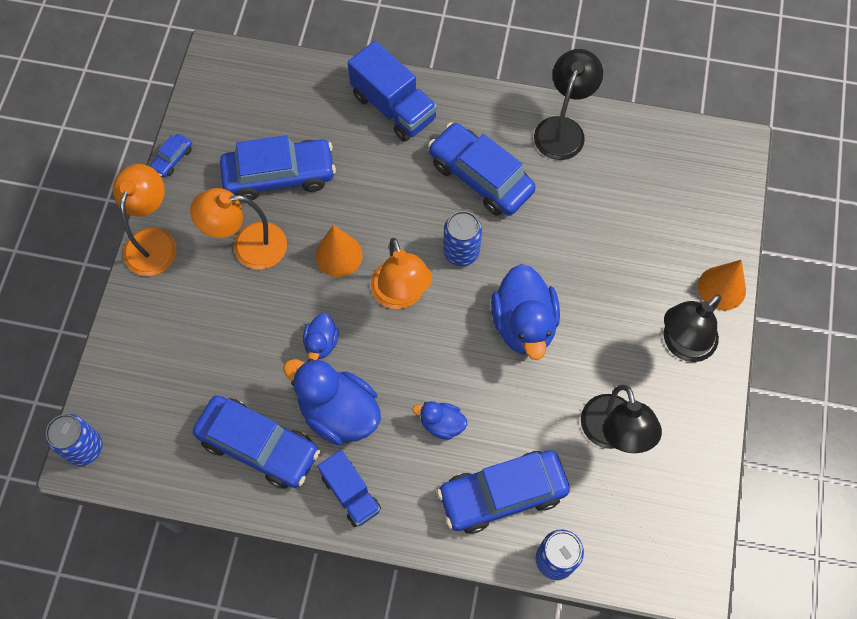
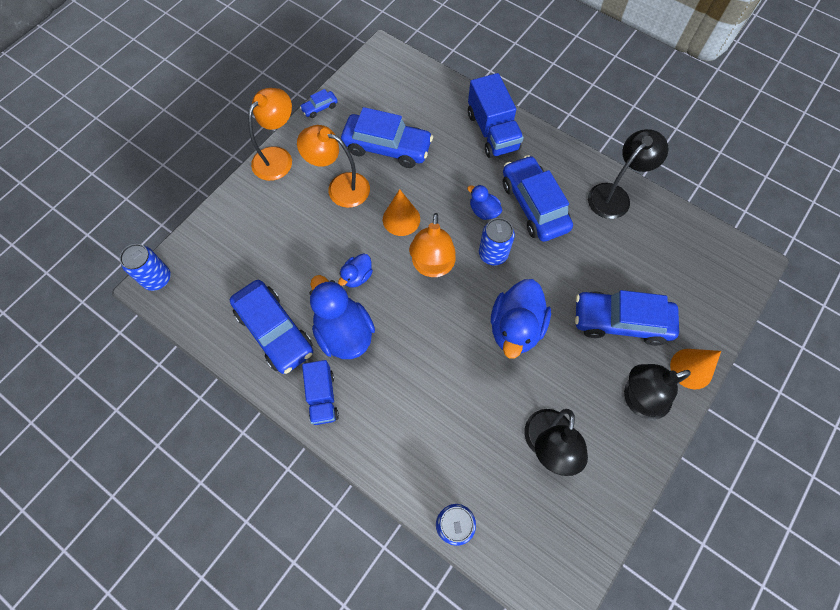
camera: 25 degrees right, 0 degrees up
blue duck [413,401,467,440] -> blue duck moved to [467,185,502,220]
blue car [437,450,570,534] -> blue car moved to [575,290,679,346]

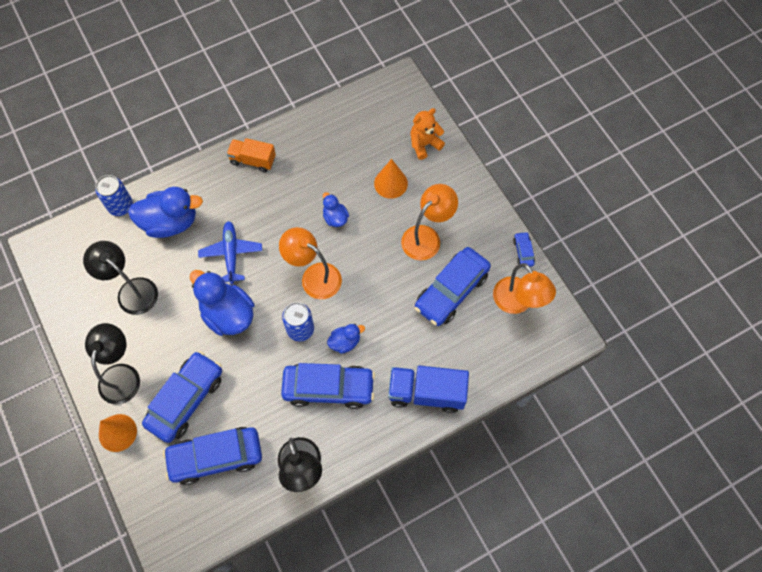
camera: 115 degrees right, 0 degrees up
blue can [120,244,171,291] -> none
blue car [230,280,313,374] -> blue car moved to [163,427,262,485]
orange lamp [248,88,292,181] -> orange lamp moved to [493,263,556,314]
blue truck [302,360,339,425] -> orange truck [227,138,276,172]
blue duck [310,275,375,359] -> blue duck moved to [128,187,203,238]
orange cone [383,189,420,236] -> orange cone moved to [374,159,408,199]
none -> blue plane [198,221,262,284]
none -> orange teddy bear [410,108,445,160]

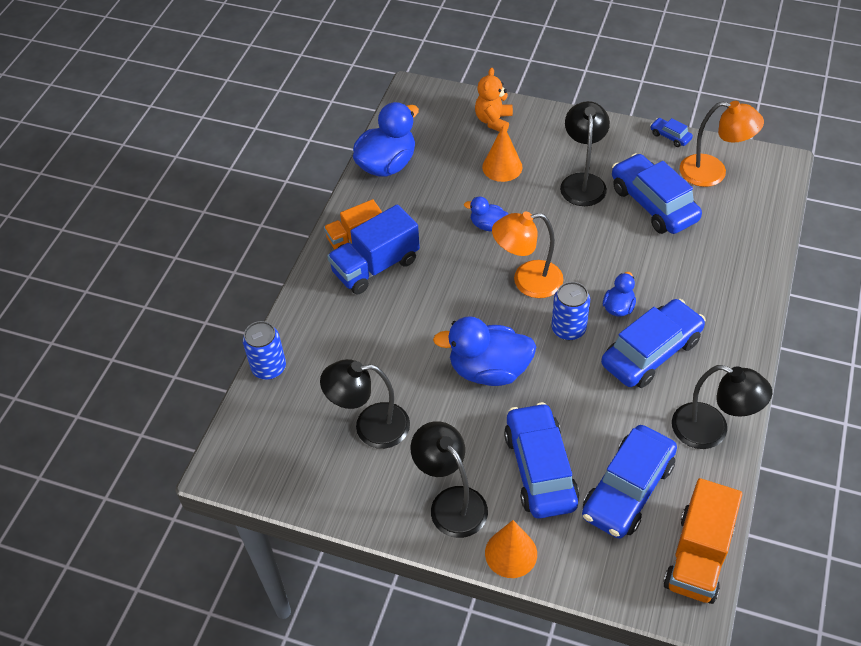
camera: 40 degrees left, 15 degrees down
blue duck [128,187,203,238] -> blue duck moved to [353,102,419,177]
blue plane [198,221,262,284] -> none
blue truck [388,366,469,413] -> blue truck moved to [327,204,420,294]
orange lamp [401,184,458,260] -> black lamp [560,101,610,206]
blue car [415,247,491,326] -> blue car turned 150 degrees clockwise [612,153,702,234]
none -> orange truck [663,478,742,604]

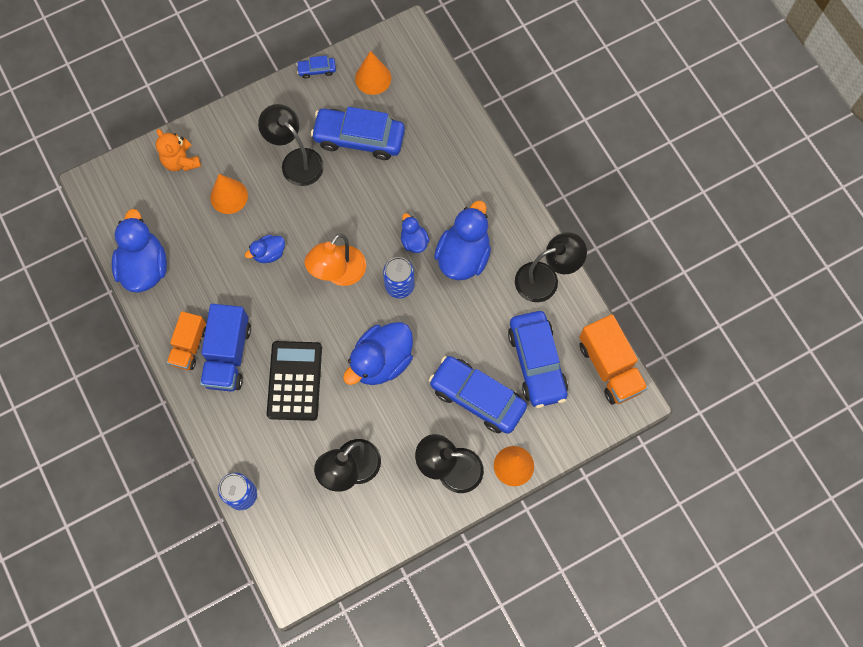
camera: 50 degrees left, 20 degrees up
blue car [601,299,706,388] -> blue duck [434,201,491,280]
orange lamp [680,101,764,187] -> orange cone [355,51,391,95]
none -> black calculator [267,341,322,421]

